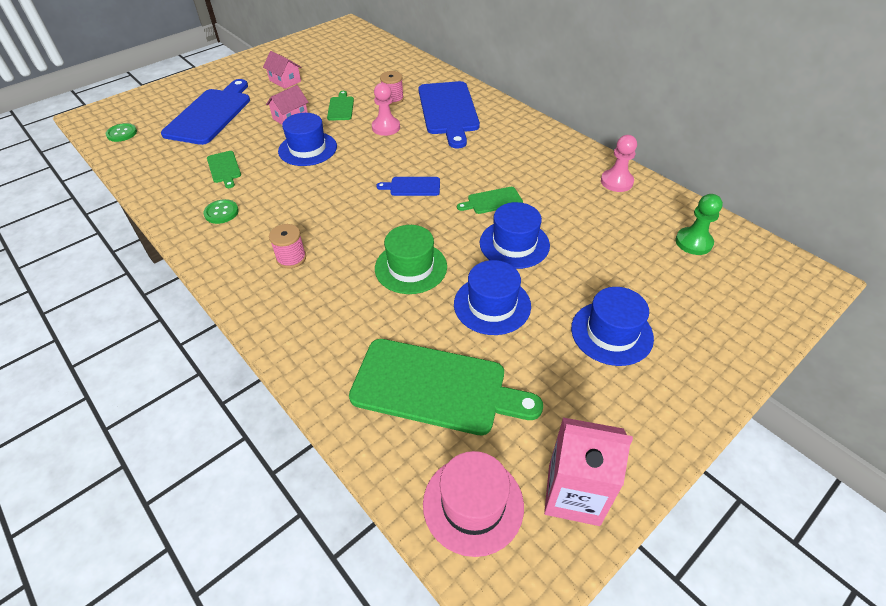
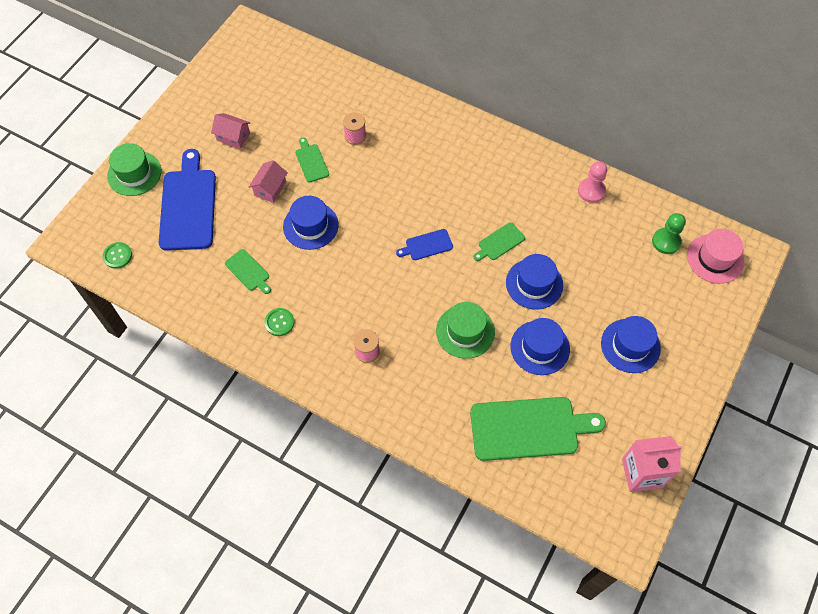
camera: 20 degrees left, 15 degrees up
pink pawn [372,83,400,136] -> none
blue cutting board [419,81,480,148] -> none
pink hat [423,451,524,557] -> pink hat moved to [687,229,744,284]
none -> green hat [107,143,161,196]

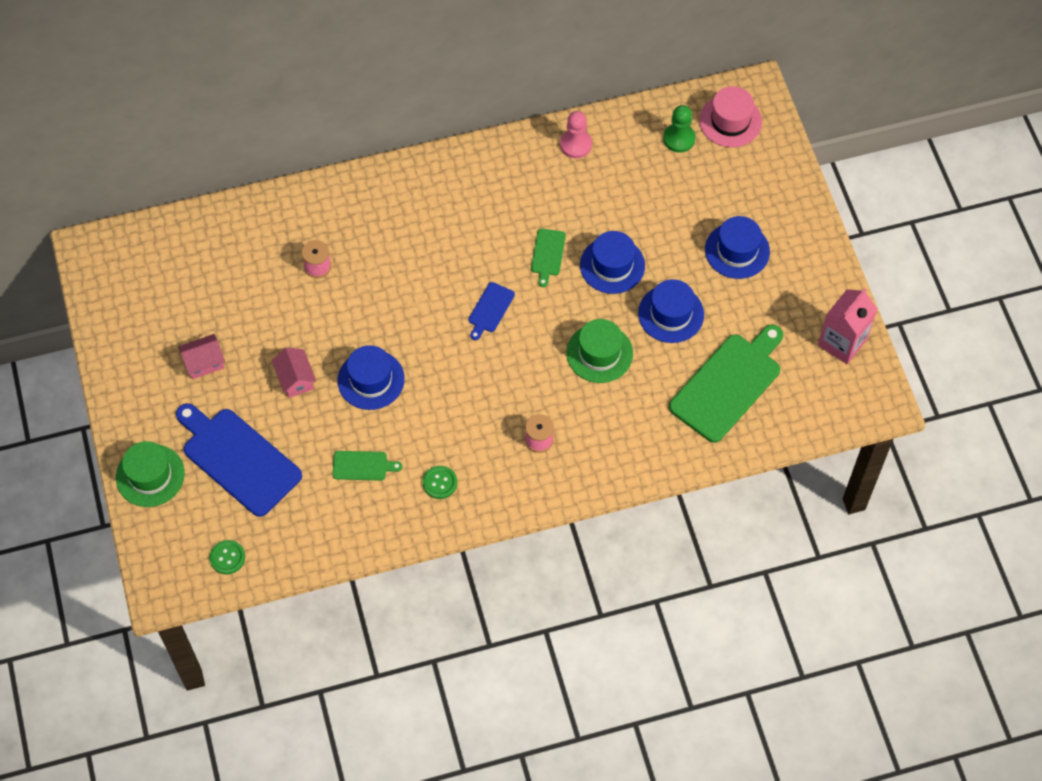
camera: 45 degrees left, 0 degrees up
green cutting board [295,137,329,183] -> none

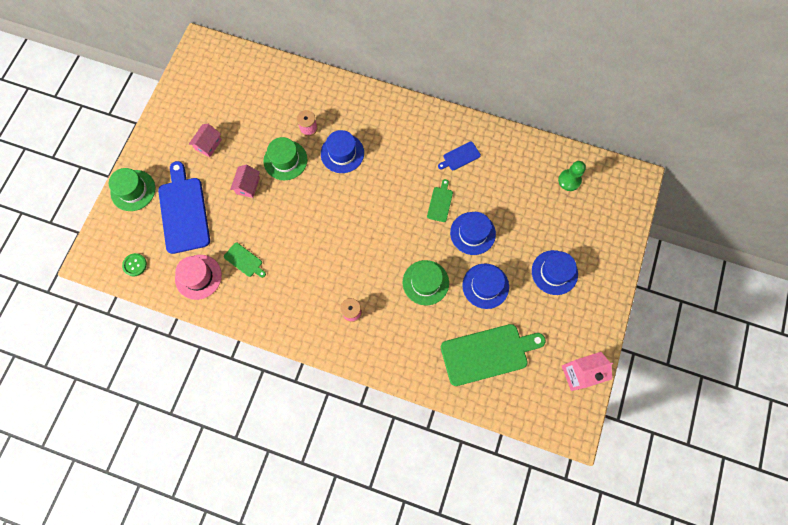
camera: 35 degrees right, 10 degrees up
pink house [178,334,225,379] -> pink house turned 75 degrees counterclockwise [189,124,222,157]
blue hat [338,345,405,410] -> blue hat moved to [321,130,364,173]
green button [423,466,457,499] -> none
blue cutting board [469,282,515,340] -> blue cutting board moved to [438,141,481,170]
green cutting board [531,229,566,287] -> green cutting board turned 150 degrees clockwise [427,179,453,222]
pink pawn [560,111,592,158] -> none
pink hat [699,86,762,147] -> pink hat moved to [175,255,222,300]
none -> green hat [263,137,307,180]

